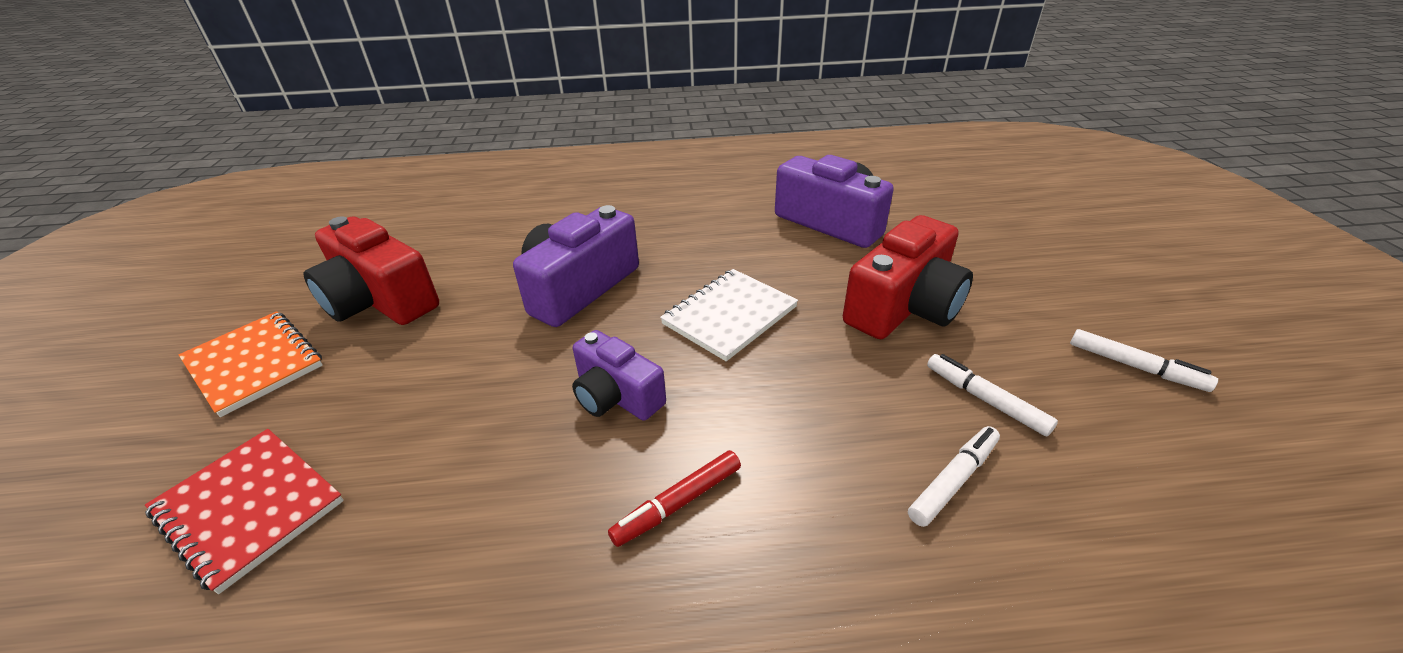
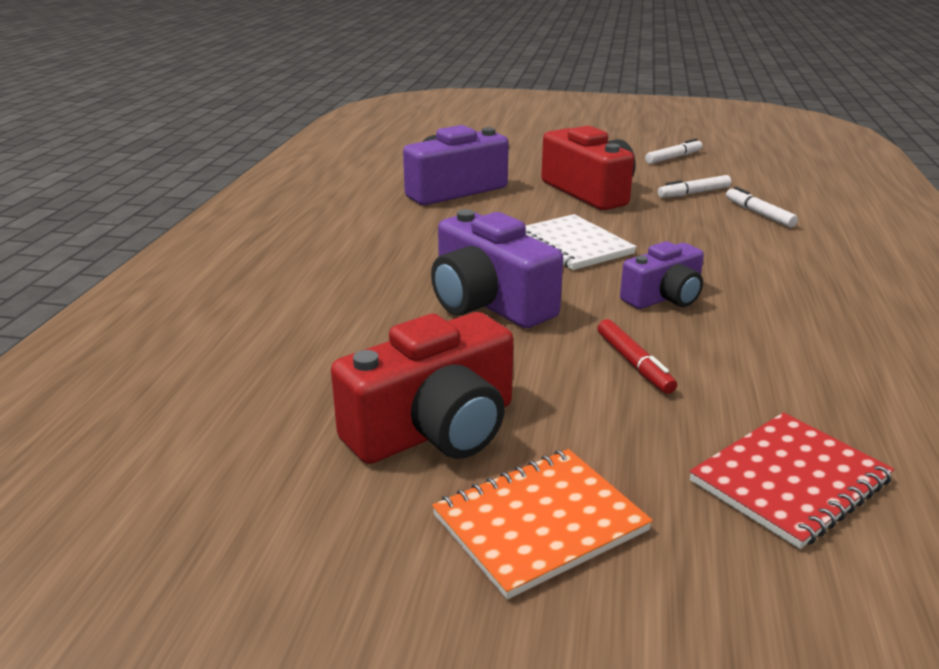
camera: 75 degrees left, 10 degrees down
red marker [608,450,741,547] -> red marker moved to [597,319,677,394]

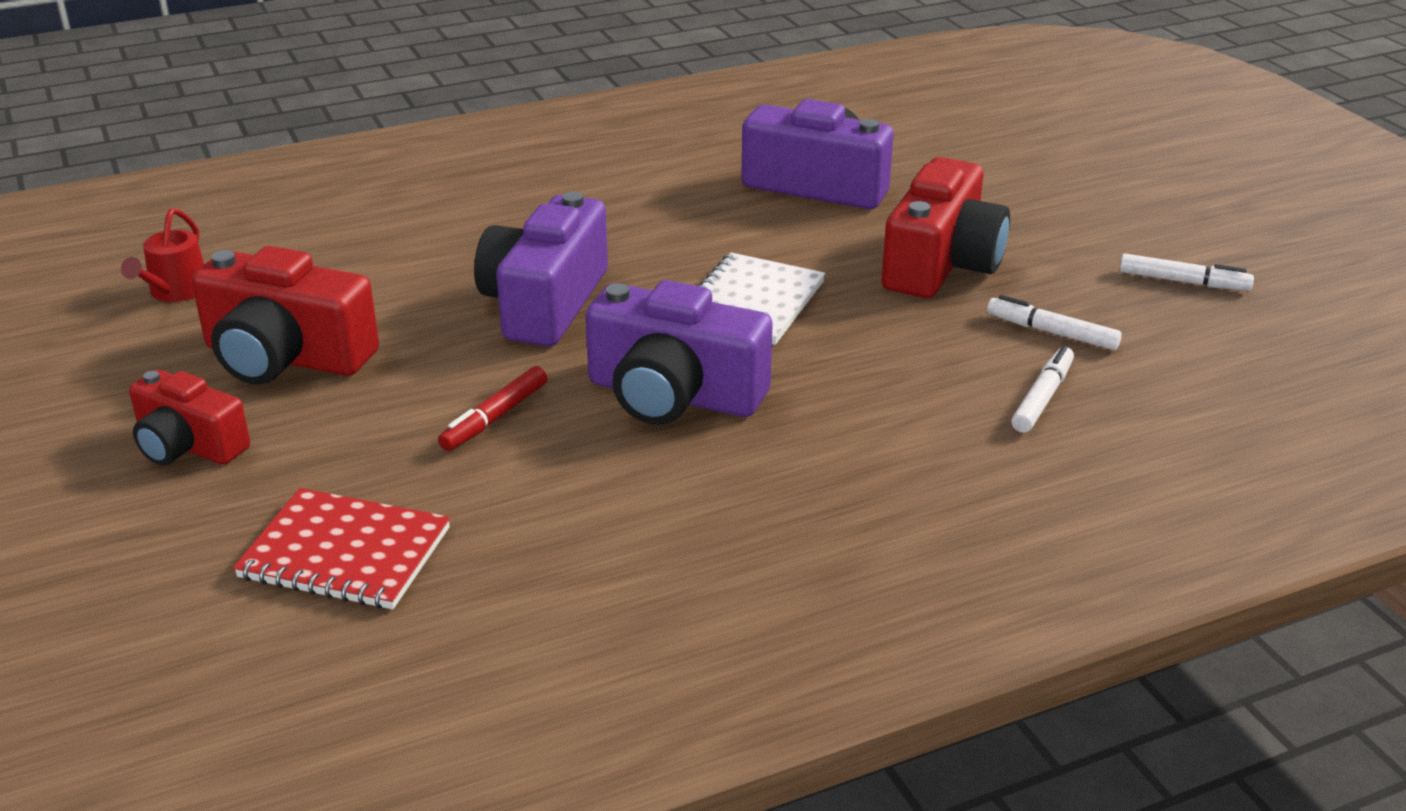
camera: 55 degrees right, 5 degrees up
orange notebook [432,449,653,599] -> red camera [129,370,250,466]
purple camera [620,241,704,309] -> purple camera [585,280,773,425], size x1.60
none -> red watering can [121,208,204,302]

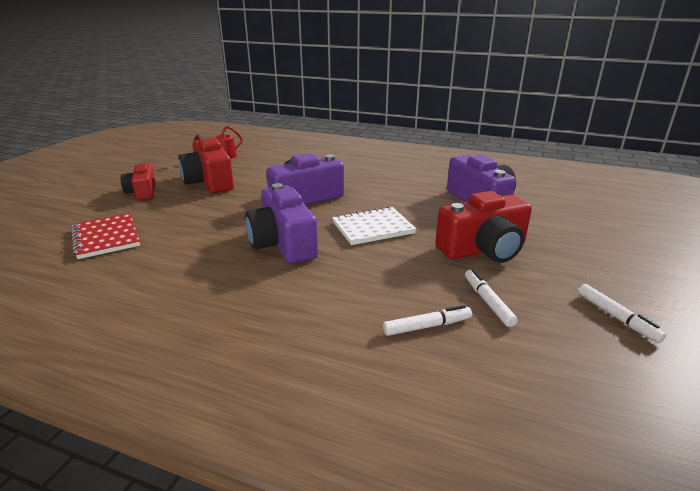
camera: 45 degrees right, 5 degrees down
red marker [438,366,547,451] -> none

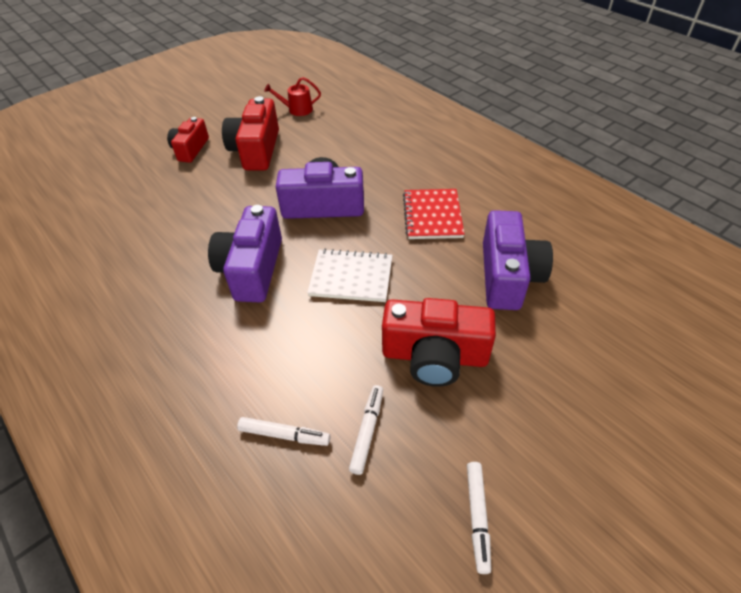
camera: 30 degrees right, 20 degrees up
red notebook [71,213,140,259] -> red notebook moved to [403,189,465,239]

